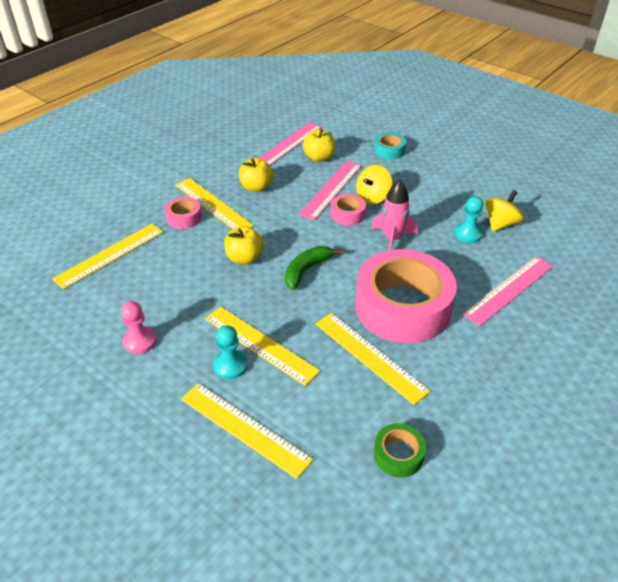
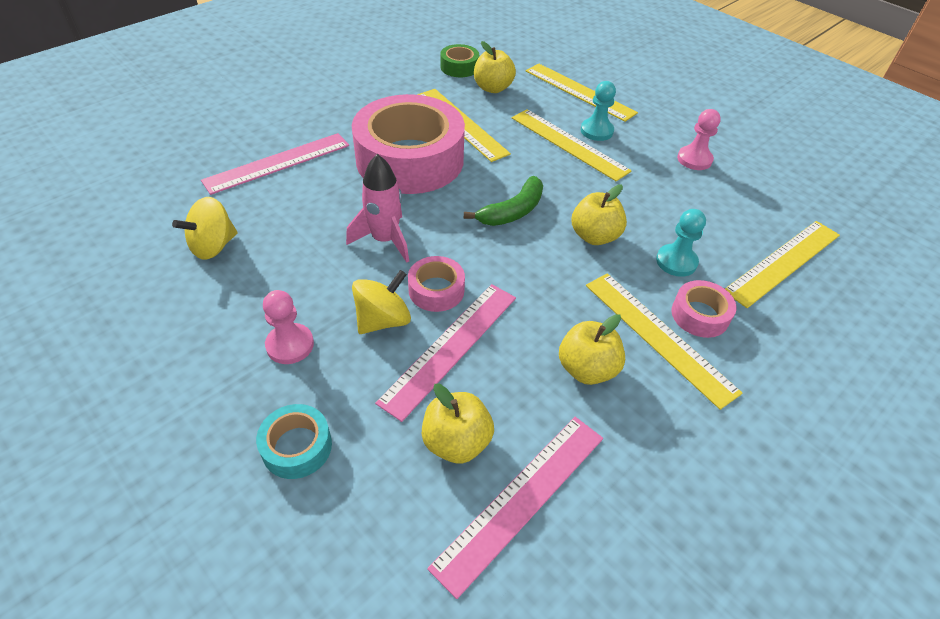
camera: 175 degrees left, 5 degrees up
turquoise pawn [454,196,483,243] -> turquoise pawn moved to [656,209,706,277]
none -> pink pawn [263,290,314,364]
none -> yellow apple [474,41,516,93]

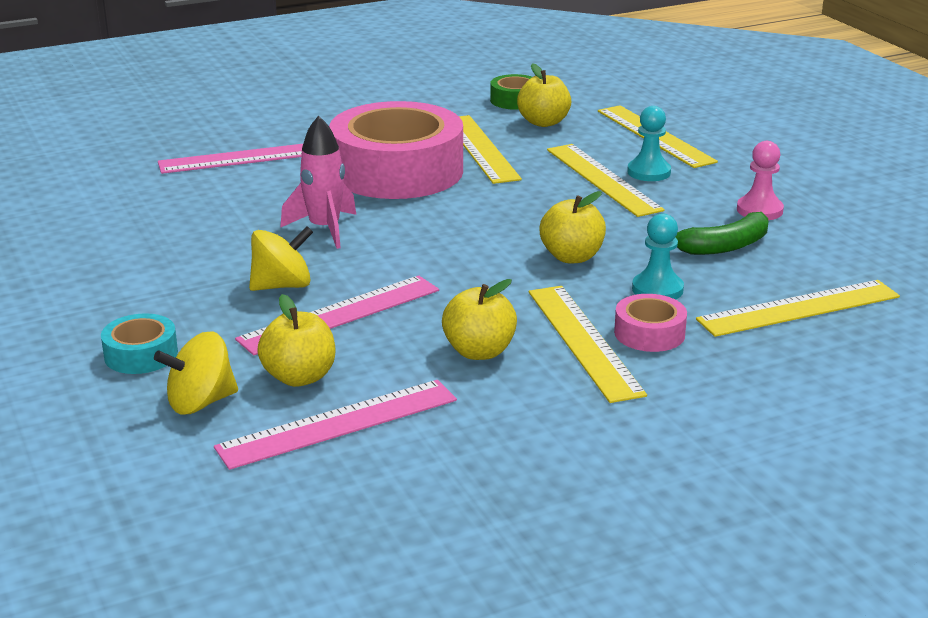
camera: 20 degrees right, 20 degrees down
yellow spinning top [172,197,238,260] -> yellow spinning top moved to [154,331,238,414]
pink pawn [263,290,314,364] -> none
pink tape [408,256,465,312] -> none
green banana [464,176,543,226] -> green banana moved to [675,212,768,255]

